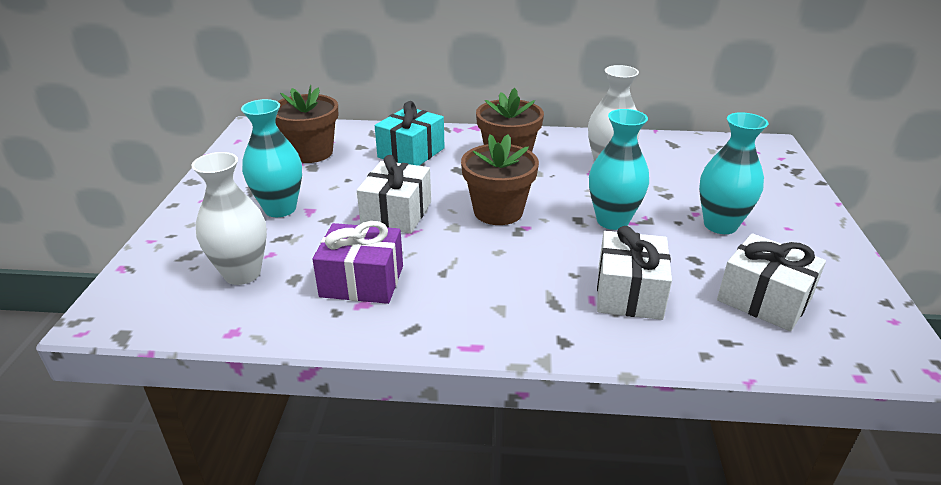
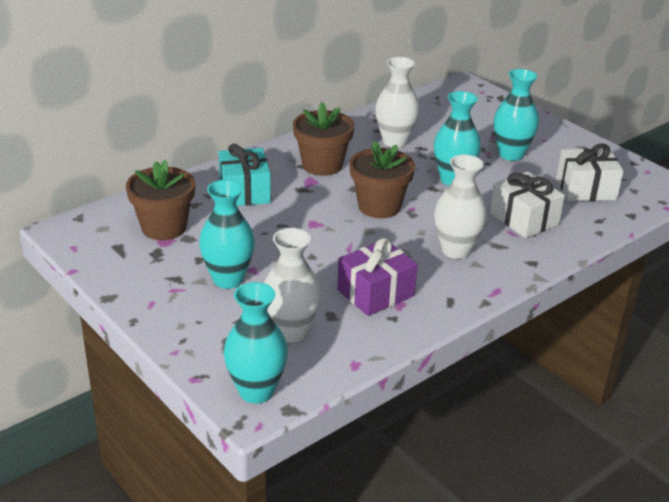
camera: 45 degrees left, 0 degrees up
white gift [357,155,431,234] -> none
none -> turquoise vase [224,282,288,404]
none -> white vase [434,155,487,259]

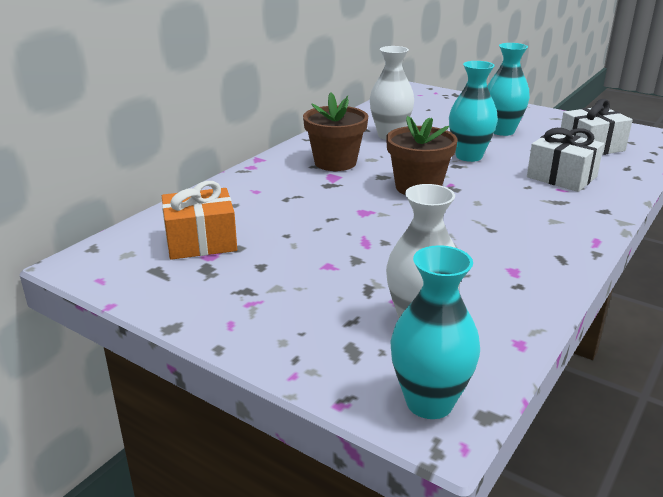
camera: 15 degrees left, 5 degrees down
brown flower pot [126,160,195,240] -> orange gift [162,181,237,260]
turquoise vase [199,180,255,289] -> none
turquoise gift [218,144,271,206] -> none
purple gift [337,238,418,316] -> none
white vase [434,155,487,259] -> none

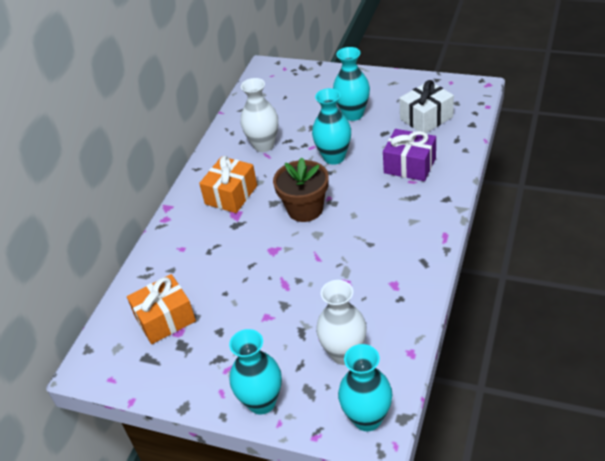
camera: 10 degrees left, 15 degrees up
brown flower pot [303,92,368,171] -> orange gift [199,156,257,213]
white gift [527,128,604,192] -> purple gift [383,129,436,181]
none -> turquoise vase [229,329,282,414]

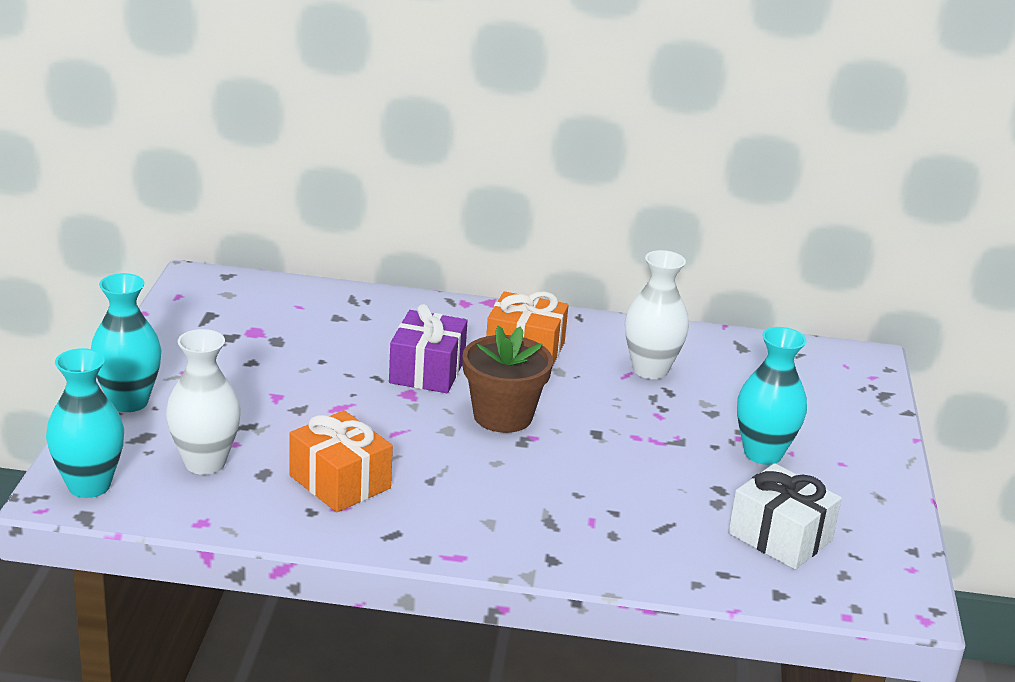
camera: 70 degrees right, 15 degrees down
orange gift [127,274,196,344] -> orange gift moved to [290,410,393,512]
turquoise vase [312,88,351,165] -> none
purple gift [383,129,436,181] -> purple gift moved to [389,304,467,393]

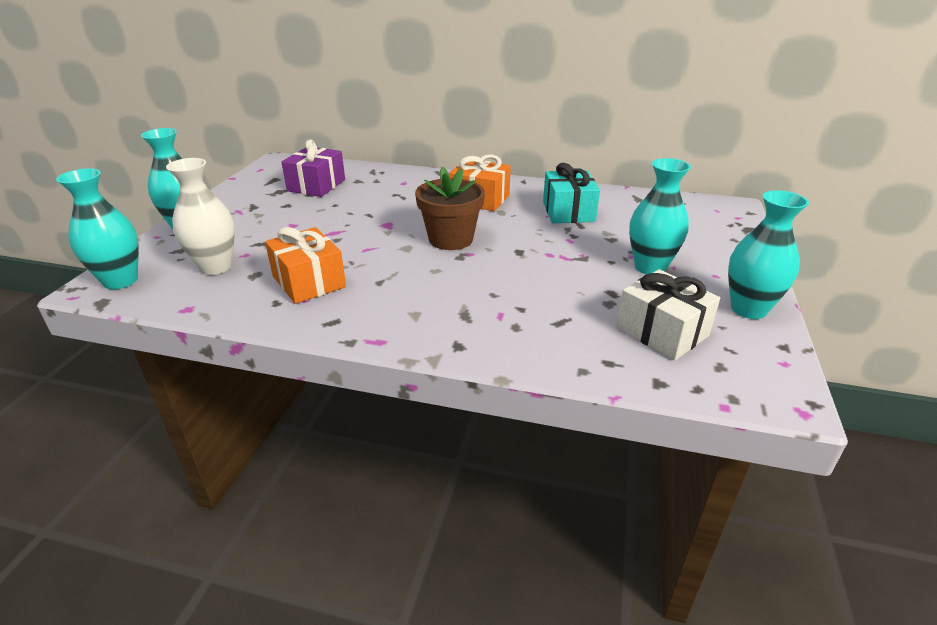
camera: 10 degrees right, 5 degrees up
purple gift [389,304,467,393] -> purple gift moved to [281,139,345,197]
white vase [625,250,689,379] -> turquoise gift [543,163,600,223]
none -> turquoise vase [728,190,809,319]

